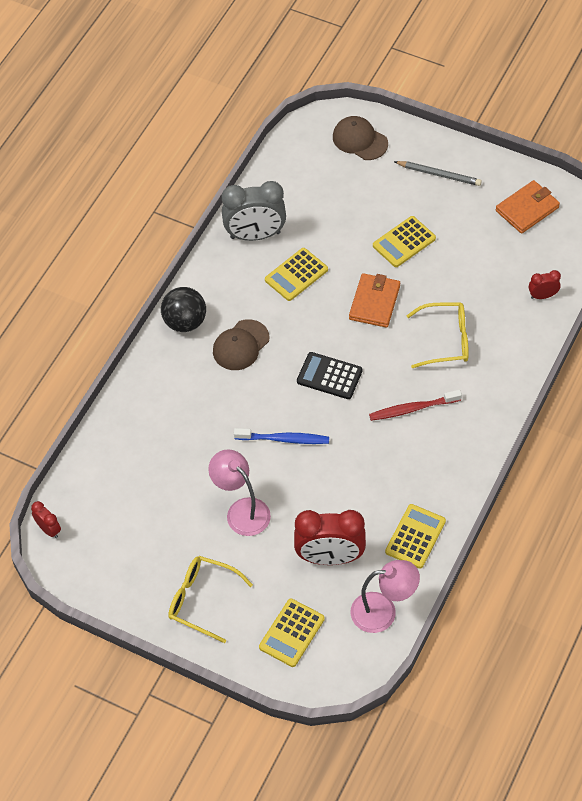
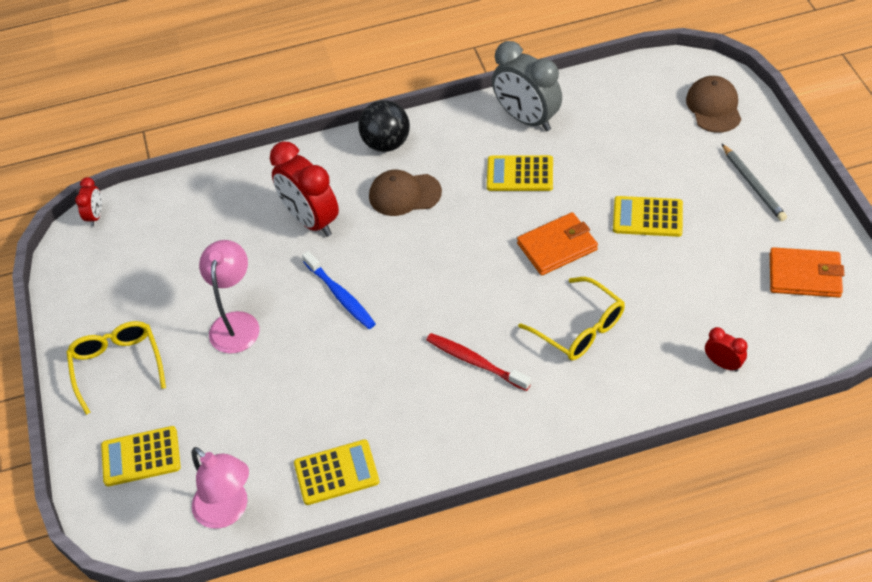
camera: 50 degrees right, 5 degrees down
red clock [294,510,366,565] -> red clock moved to [270,142,339,237]
black calculator [297,352,363,399] -> none

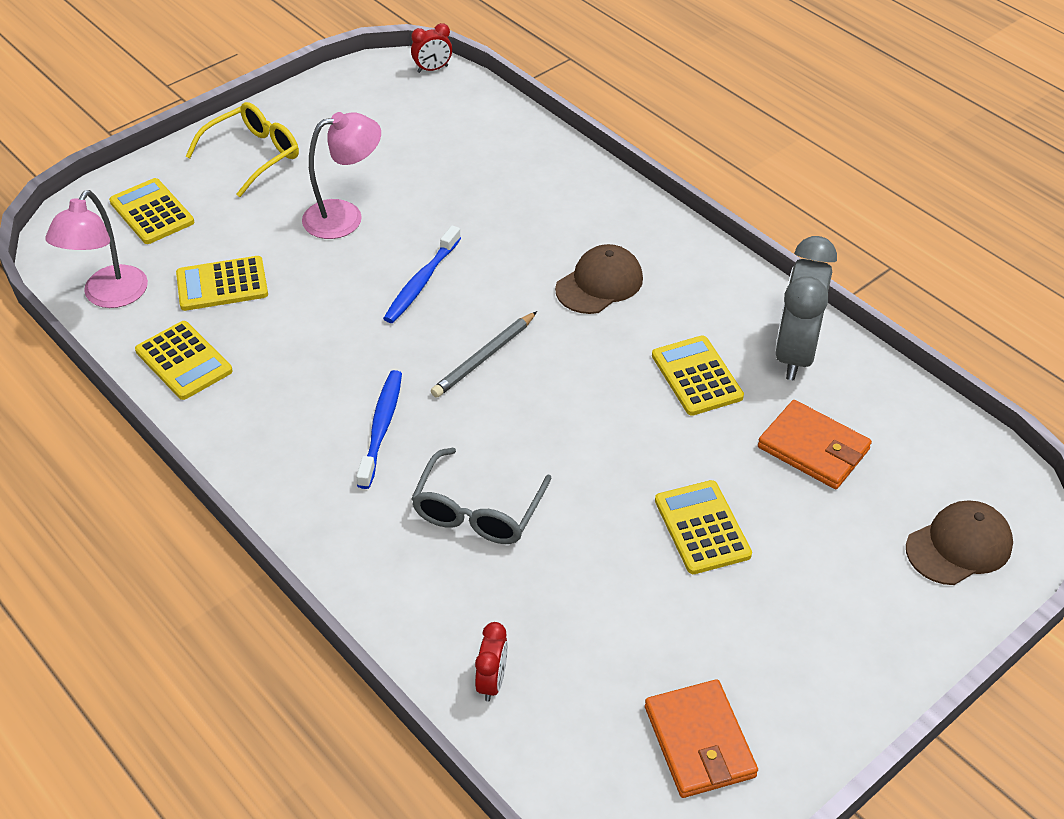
camera: 60 degrees right, 5 degrees down
red clock [270,142,339,237] -> none
black ball [358,100,410,152] -> none
brown cap [369,170,442,216] -> brown cap turned 75 degrees clockwise [555,244,643,314]
red toothbrush [426,333,531,391] -> blue toothbrush [356,370,402,489]
orange wallet [517,212,598,275] -> orange wallet moved to [758,400,872,489]
yellow glasses [518,277,625,360] -> grey glasses [411,448,551,544]
grey pencil [722,144,787,221] -> grey pencil moved to [431,311,537,398]
none -> yellow calculator [176,256,268,311]

